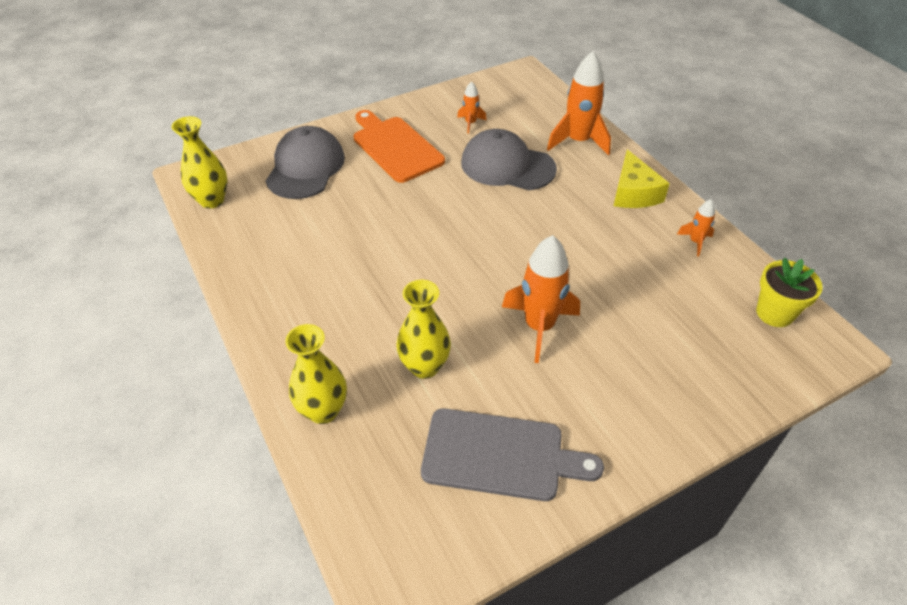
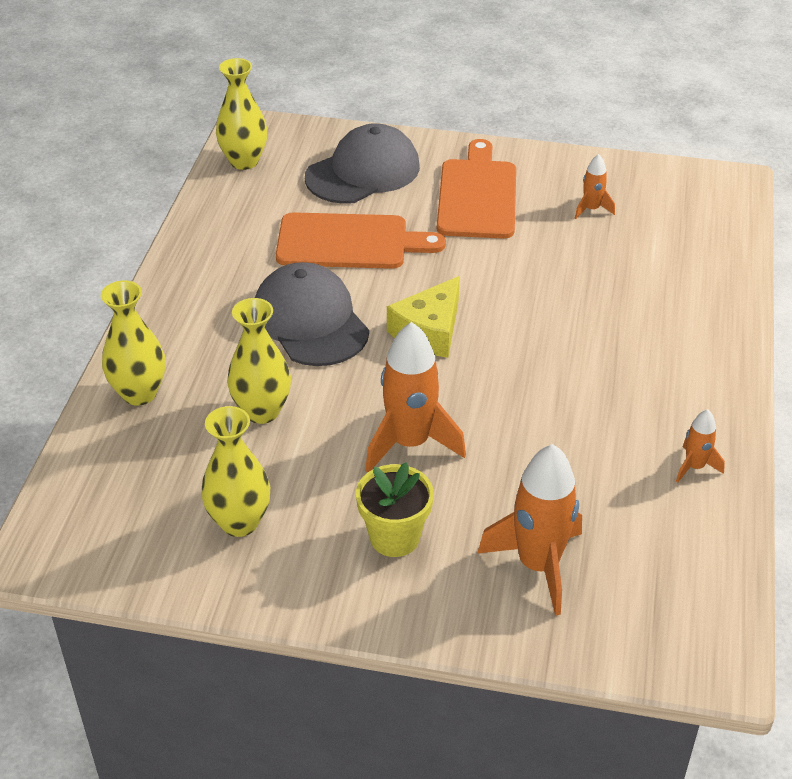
camera: 40 degrees right, 5 degrees down
grey cutting board [421,408,604,501] -> yellow vase [201,406,270,537]
grey cap [461,129,557,190] -> grey cap moved to [255,262,369,366]
orange rocket [547,51,611,155] -> orange rocket moved to [477,444,582,616]
yellow cheese [614,150,670,208] -> yellow cheese moved to [387,276,460,358]
yellow flower pot [756,258,823,327] -> yellow flower pot moved to [356,462,434,557]
none -> orange cutting board [276,212,446,269]

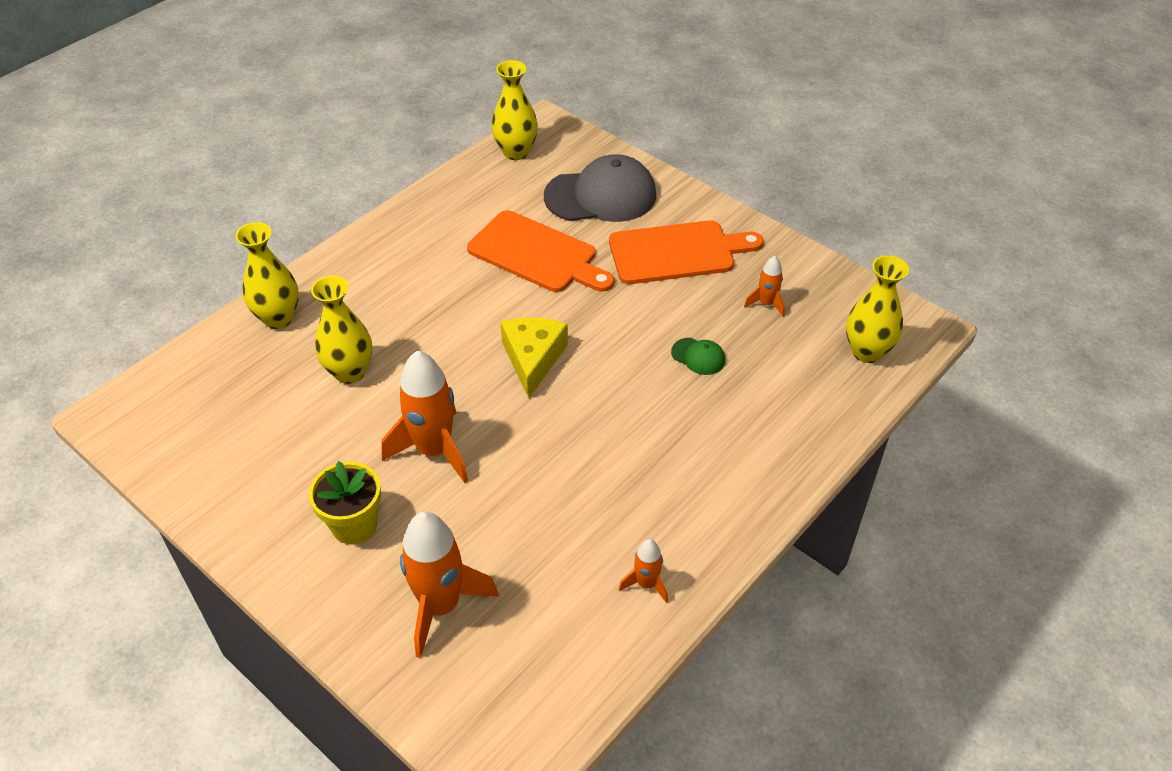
camera: 30 degrees right, 5 degrees up
yellow vase [201,406,270,537] -> yellow vase moved to [846,255,909,363]
grey cap [255,262,369,366] -> none
yellow cheese [387,276,460,358] -> yellow cheese turned 120 degrees clockwise [500,317,568,399]
orange cutting board [437,139,516,239] -> orange cutting board turned 45 degrees clockwise [609,220,764,284]
none -> green cap [671,338,725,375]

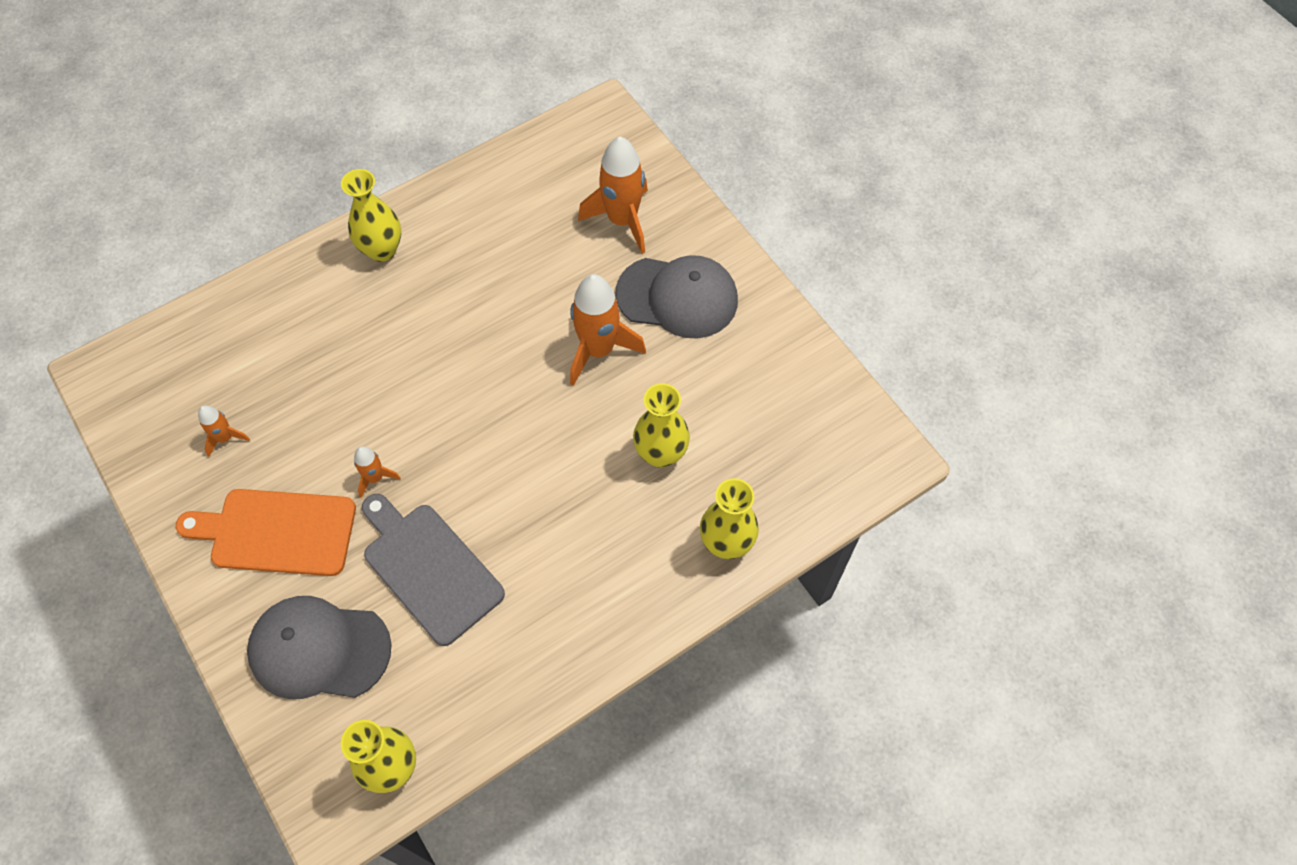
camera: 165 degrees left, 15 degrees up
yellow flower pot [309,461,381,544] -> grey cap [615,255,738,339]
orange cutting board [467,210,614,292] -> grey cutting board [362,493,505,646]
yellow cheese [500,317,568,399] -> none
orange rocket [619,539,668,603] -> orange rocket moved to [354,447,400,498]
green cap [671,338,725,375] -> none
yellow vase [846,255,909,363] -> yellow vase moved to [341,169,401,262]

